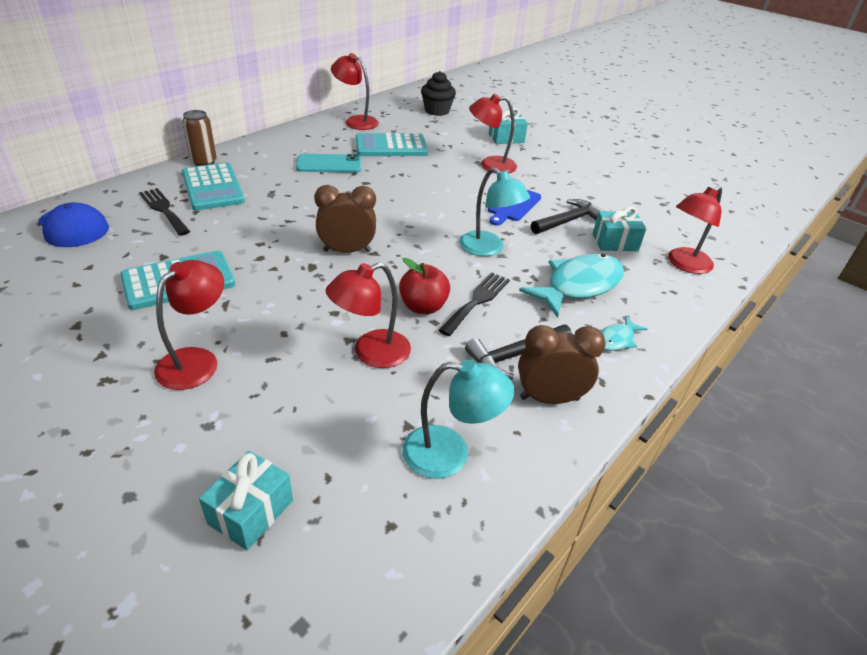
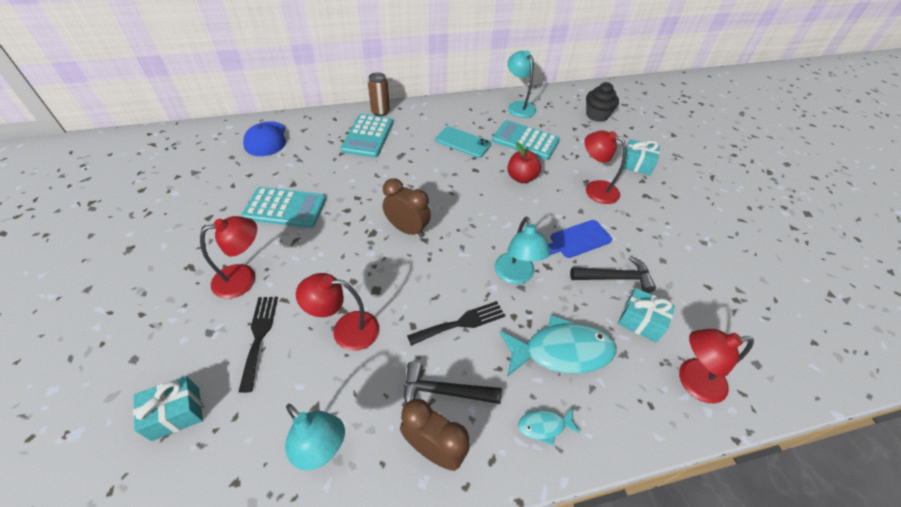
camera: 35 degrees right, 10 degrees up
black fork [139,188,190,236] -> black fork moved to [238,297,278,393]
red lamp [331,53,379,130] -> turquoise lamp [507,50,536,118]
red apple [399,258,450,314] -> red apple moved to [507,142,541,183]

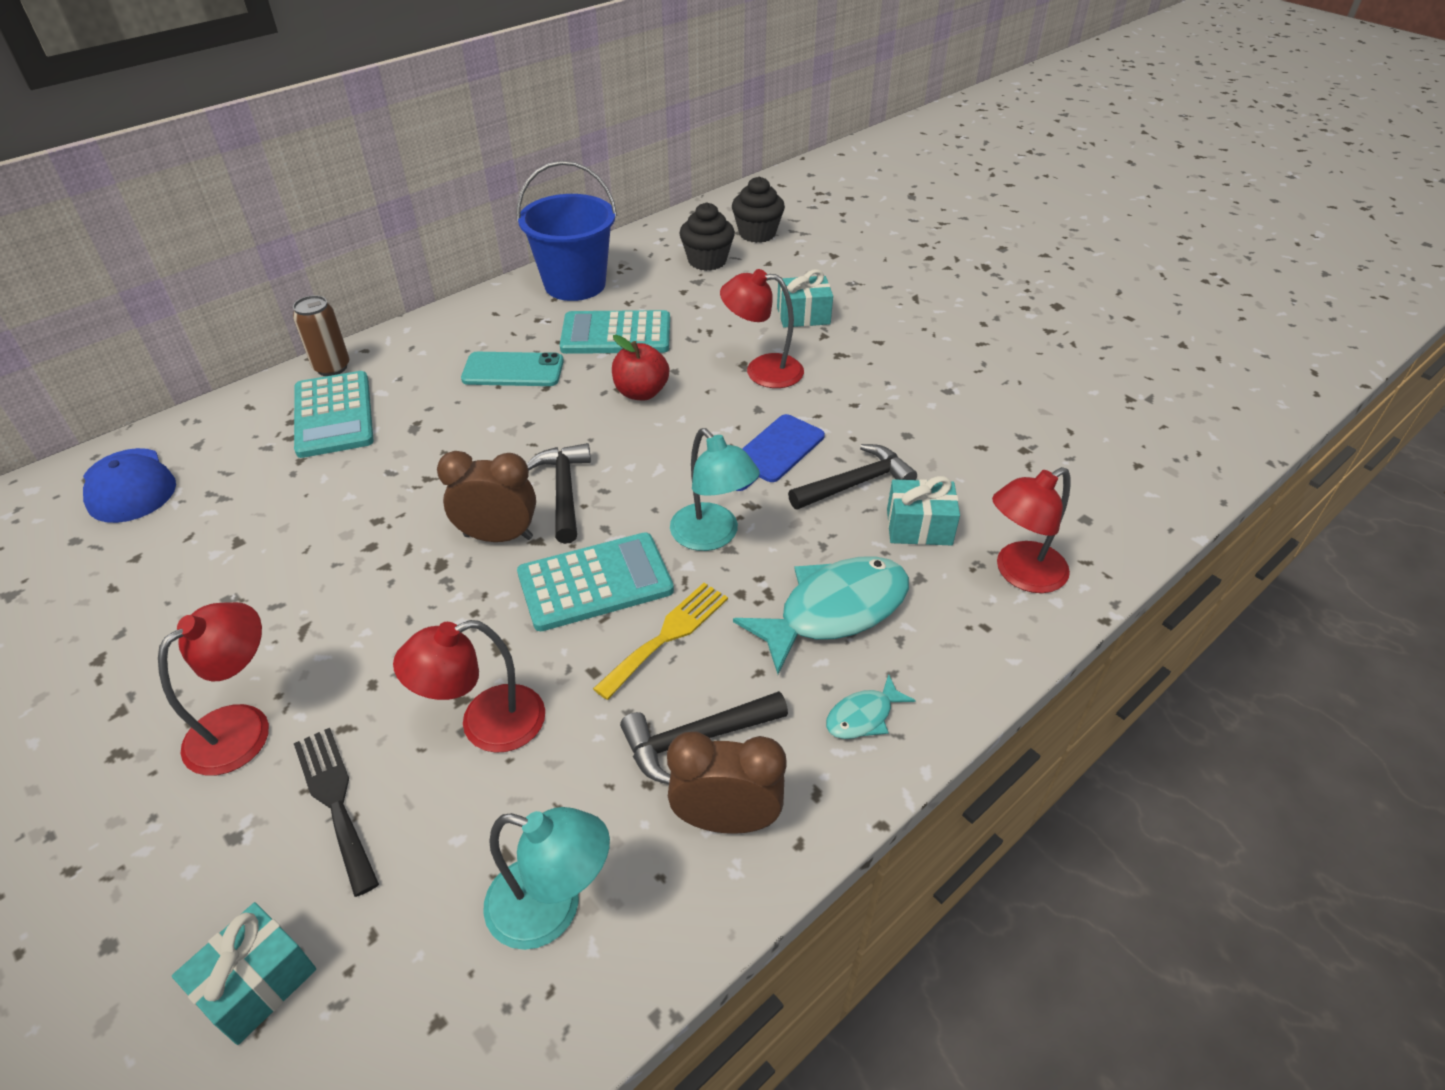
camera: 25 degrees left, 5 degrees down
turquoise calculator [242,187,326,228] -> turquoise calculator moved to [517,533,674,631]
black fork [407,301,505,346] -> yellow fork [593,583,728,700]
turquoise lamp [507,50,536,118] -> blue bucket [516,161,617,301]
none -> black hammer [527,443,591,544]
none -> black cupcake [732,176,785,243]

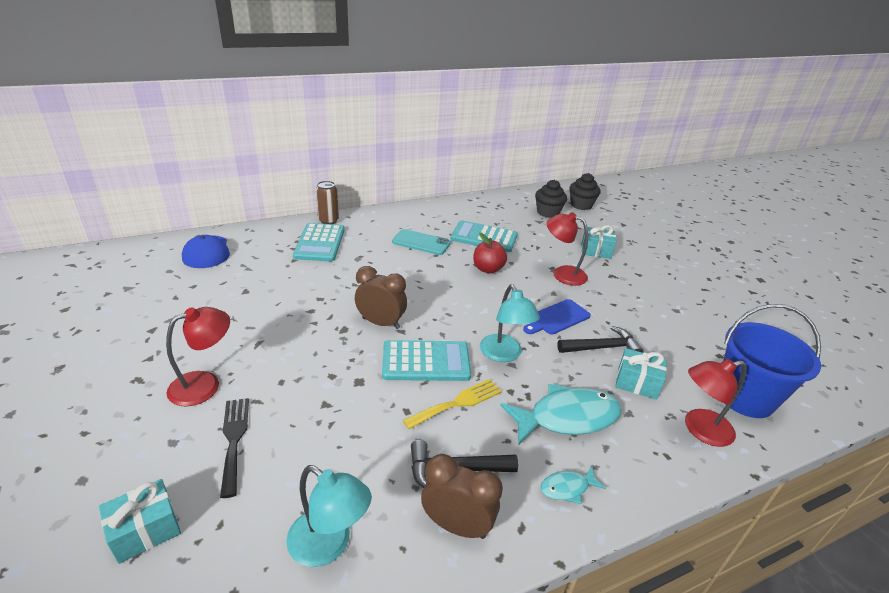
camera: 15 degrees right, 10 degrees down
red lamp [393,620,545,753] -> none
blue bucket [516,161,617,301] -> blue bucket moved to [723,304,821,418]
black hammer [527,443,591,544] -> none

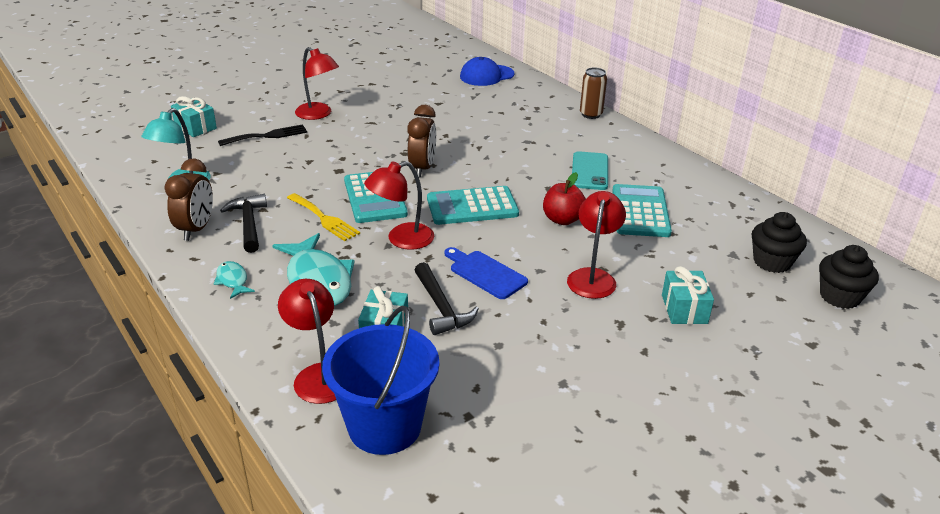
camera: 80 degrees right, 0 degrees up
turquoise calculator [293,223,345,261] -> turquoise calculator moved to [427,186,519,225]
turquoise lamp [480,284,540,362] -> red lamp [364,161,434,250]

